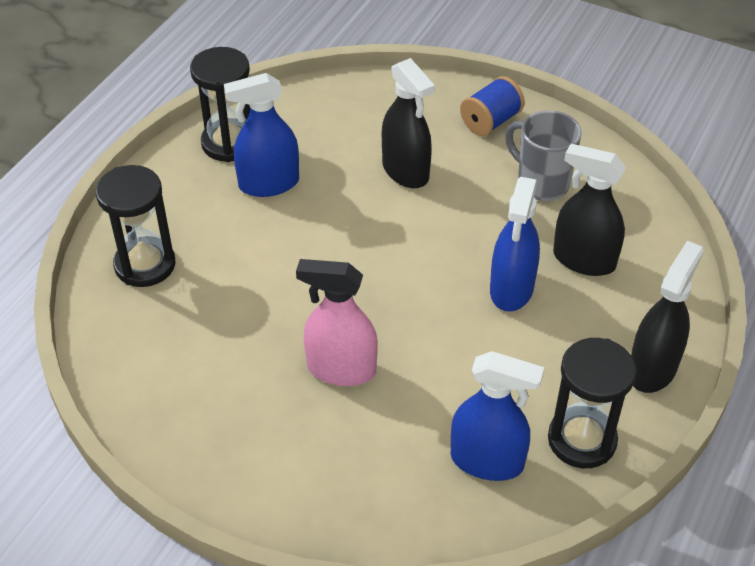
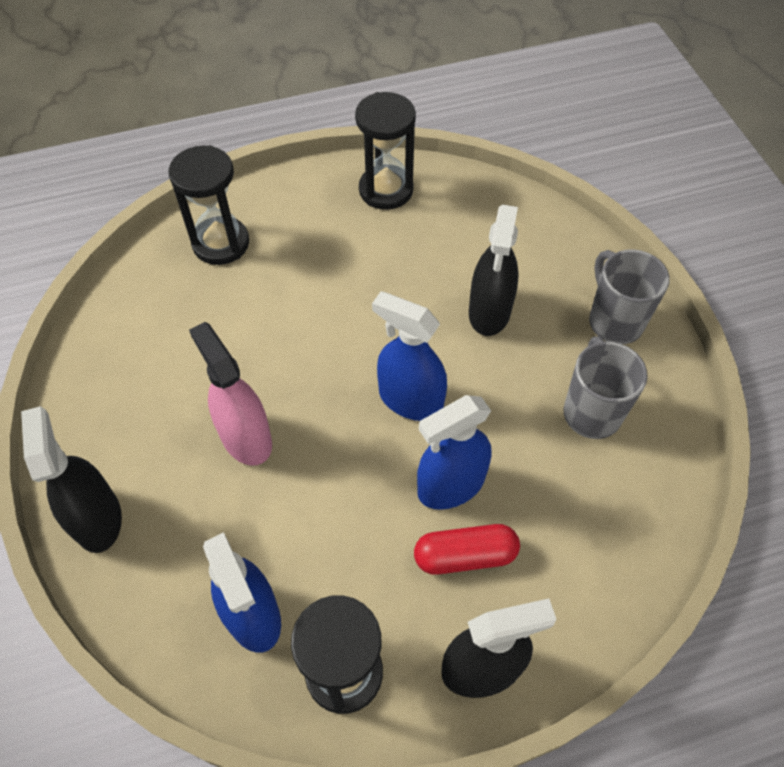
camera: 45 degrees right, 10 degrees up
blue spray bottle [224,73,299,197] -> blue spray bottle moved to [372,291,447,421]
blue spool [460,76,525,136] -> grey mug [589,249,670,344]
black spray bottle [553,144,626,276] -> black spray bottle moved to [21,406,122,553]
none -> red capsule [414,524,520,575]

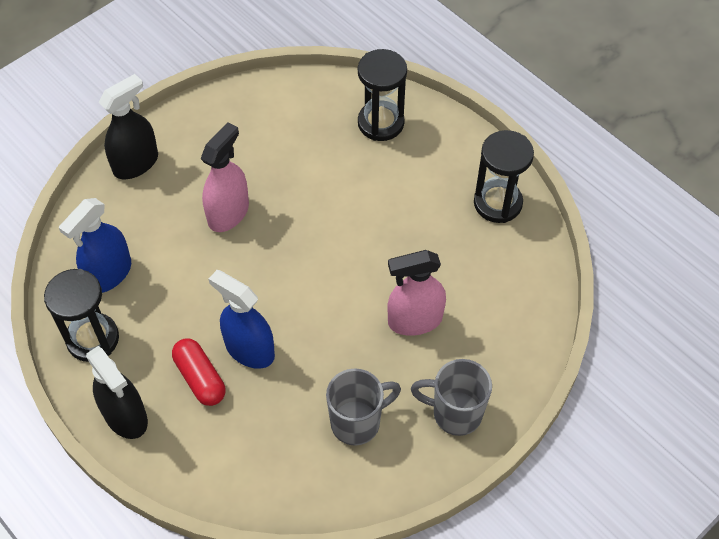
camera: 65 degrees right, 0 degrees up
blue spray bottle [372,291,447,421] -> none
black spray bottle [469,204,519,336] -> pink spray bottle [387,250,446,336]
grey mug [589,249,670,344] -> grey mug turned 120 degrees counterclockwise [411,359,492,436]

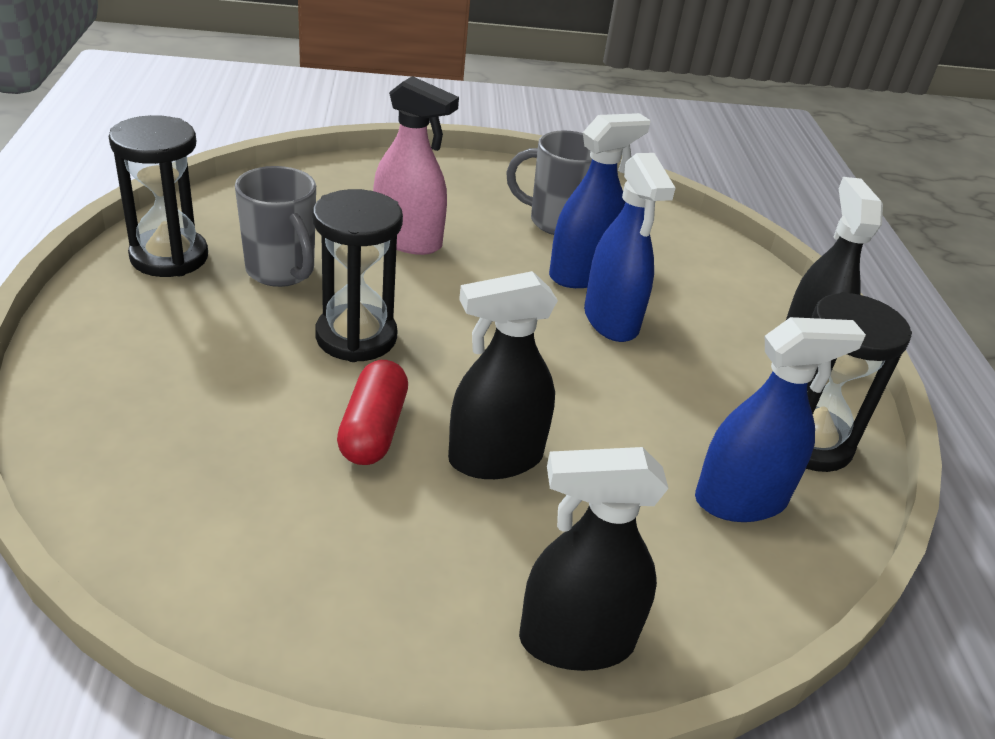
camera: 145 degrees left, 20 degrees down
red capsule [172,338,226,406] -> red capsule moved to [337,360,408,465]
pink spray bottle [201,122,249,232] -> black spray bottle [448,271,558,479]
black hourglass [358,49,407,141] -> black hourglass moved to [313,189,403,362]
grey mug [411,359,492,436] -> grey mug moved to [235,166,316,287]
none -> blue spray bottle [549,113,651,288]

